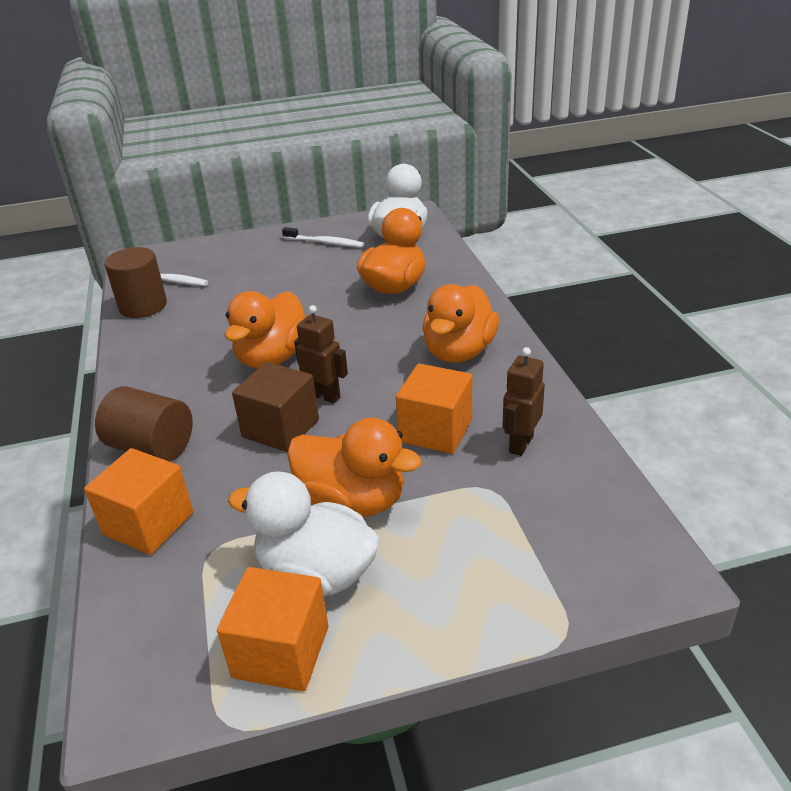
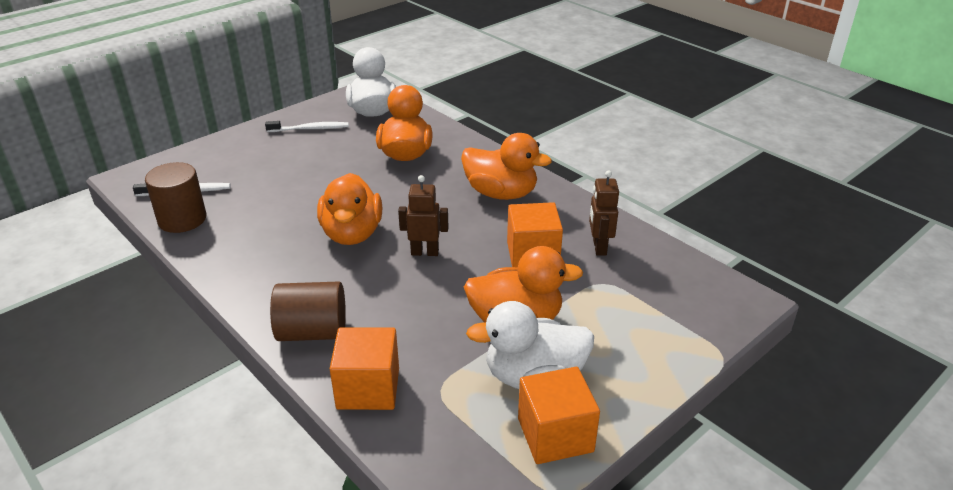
camera: 30 degrees left, 0 degrees up
brown cube [232,362,319,452] -> none
orange duck [423,284,499,363] -> orange duck turned 60 degrees counterclockwise [461,133,552,200]

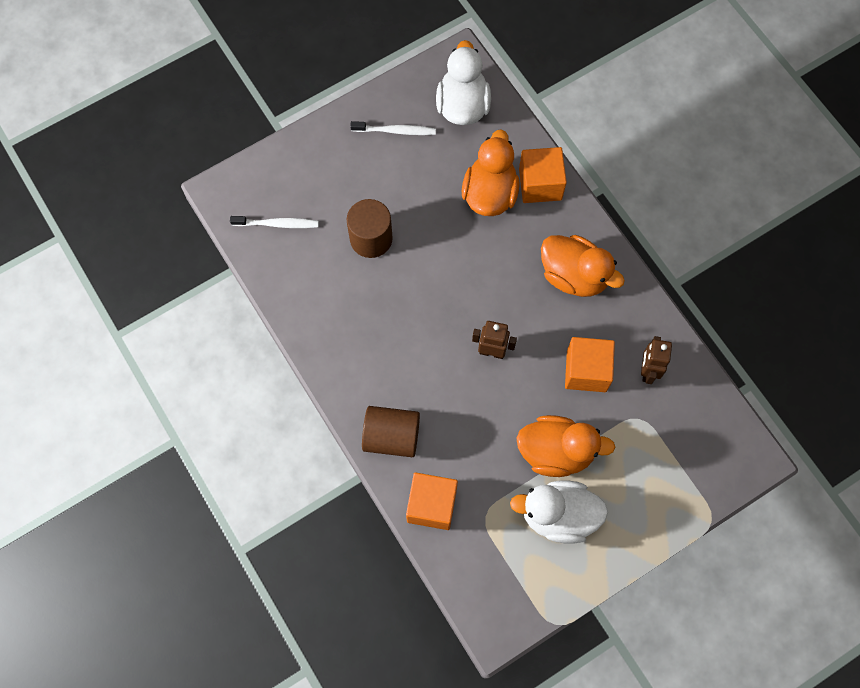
camera: 10 degrees right, 35 degrees up
brown cylinder [145,162,206,233] -> brown cylinder moved to [347,199,393,258]
orange duck [317,173,382,245] -> none
orange cube [518,367,600,464] -> orange cube moved to [519,147,567,203]

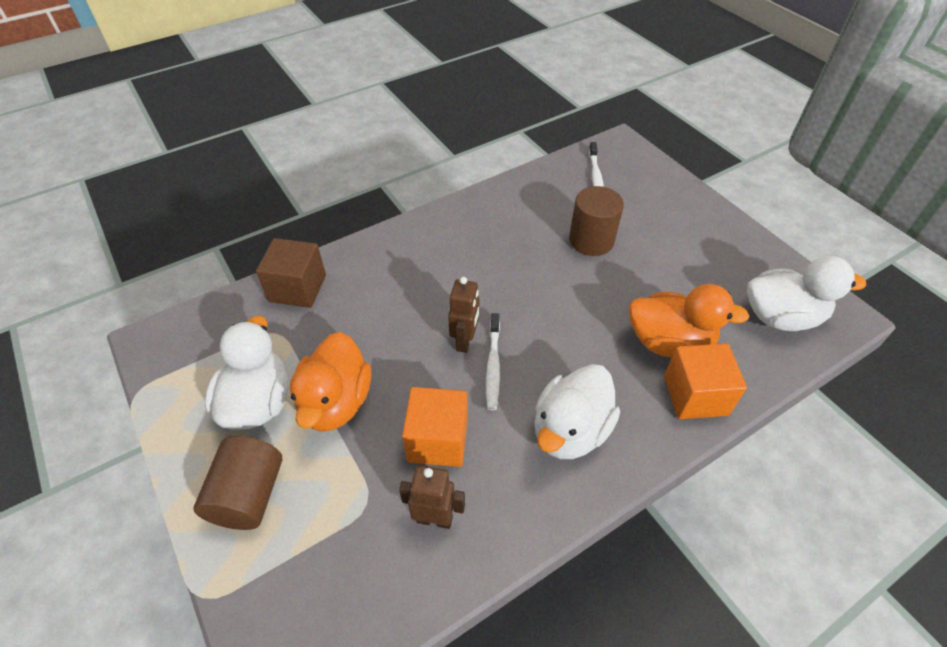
camera: 90 degrees right, 20 degrees down
white toothbrush [350,121,436,135] -> white toothbrush moved to [486,313,500,410]
brown cylinder [362,406,420,457] -> brown cylinder moved to [193,436,282,530]
orange cube [406,472,458,530] -> brown cube [256,238,326,308]
orange duck [541,235,625,297] -> white duck [534,364,620,459]

